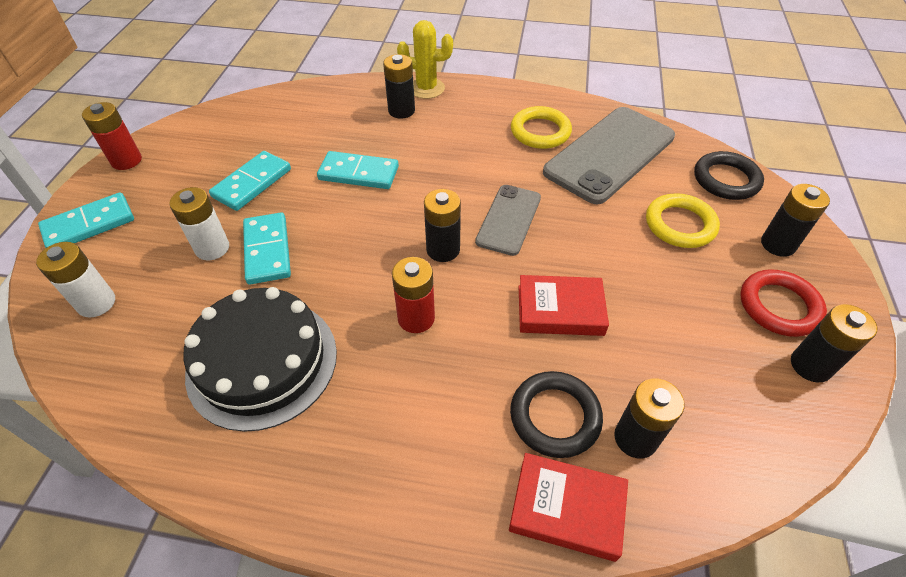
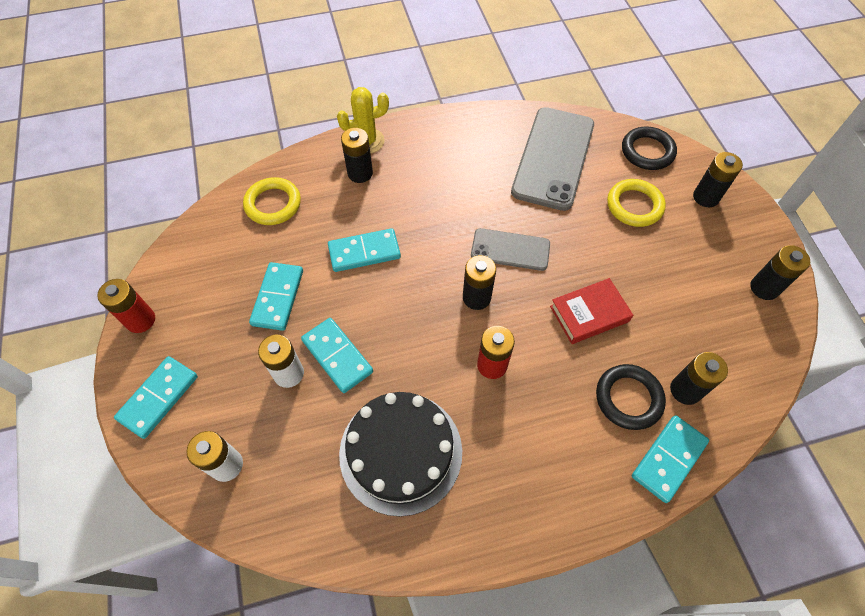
camera: 25 degrees left, 10 degrees up
grey phone [475,185,541,256] -> grey phone turned 75 degrees counterclockwise [471,228,550,271]
red book [509,453,628,562] -> turquoise domino [632,415,709,503]
yellow ring [511,106,572,149] -> yellow ring moved to [243,177,301,225]
red ring [740,269,827,337] -> none

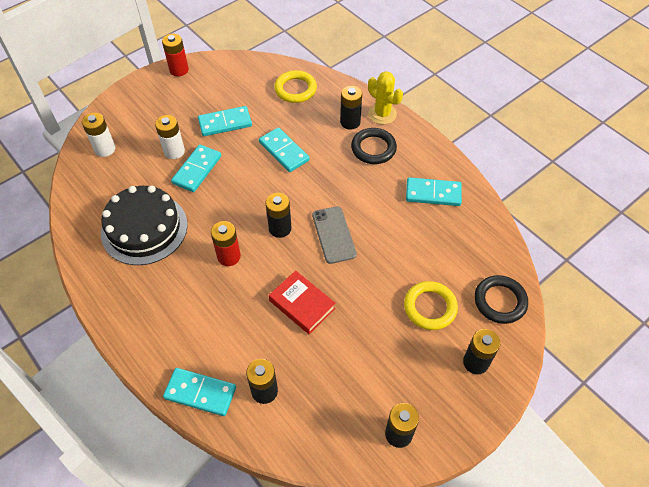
camera: 65 degrees right, 5 degrees down
turquoise domino [114,356,198,439] -> turquoise domino moved to [406,177,462,206]
grey phone [511,107,594,211] -> none
black ring [596,364,666,430] -> black ring moved to [351,128,397,164]

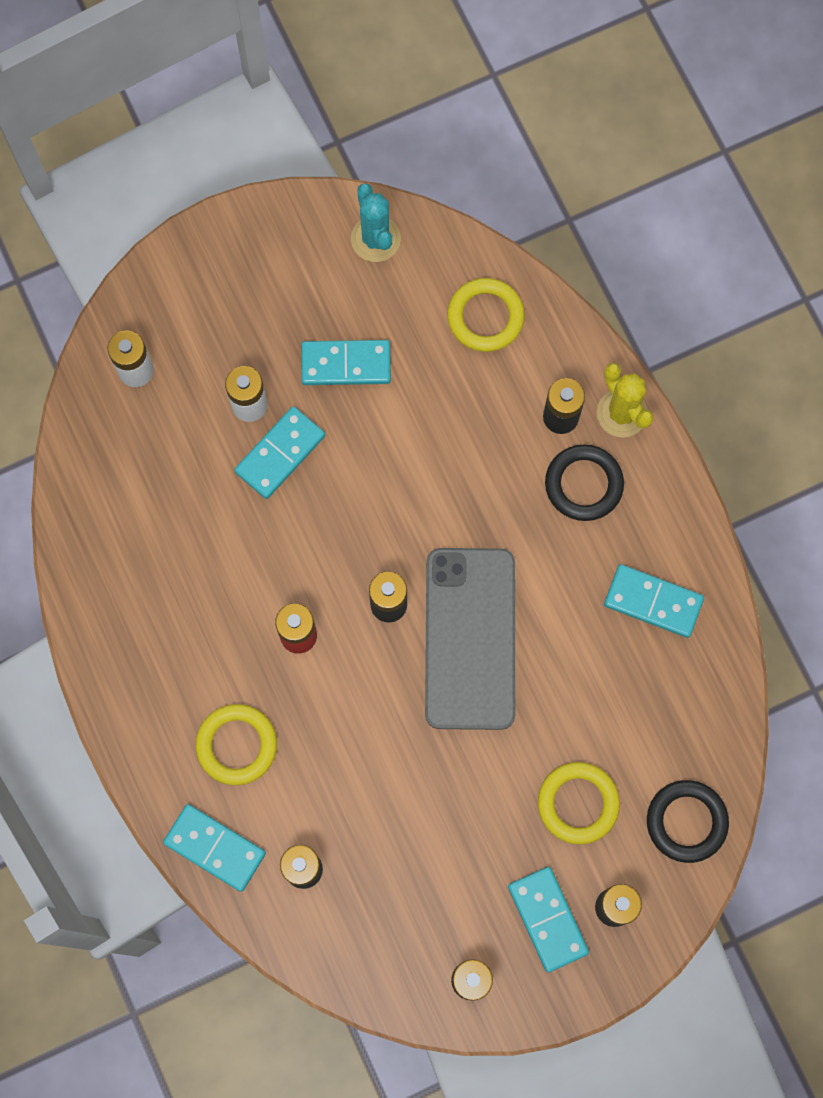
camera: 15 degrees right, 20 degrees up
black cake [101,186,188,265] -> none
red battery [162,34,189,77] -> none
turquoise domino [259,127,309,172] -> turquoise domino moved to [508,867,589,972]
red book [269,271,336,334] -> none
grey phone [312,206,357,264] -> grey phone [425,548,515,730], size x1.77
none -> yellow ring [195,704,277,785]
none -> turquoise cactus [351,183,401,262]

